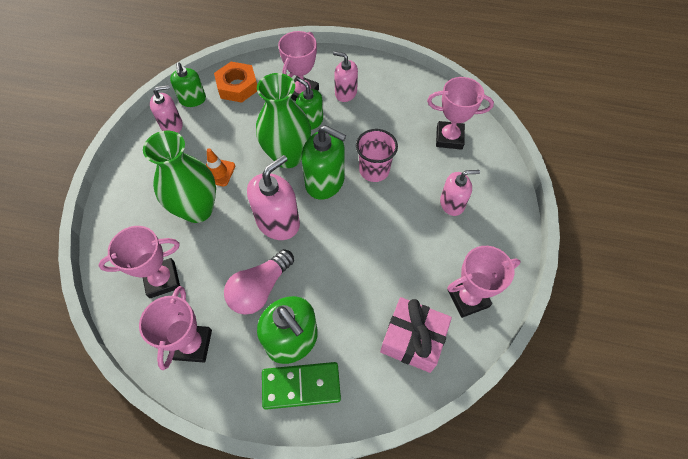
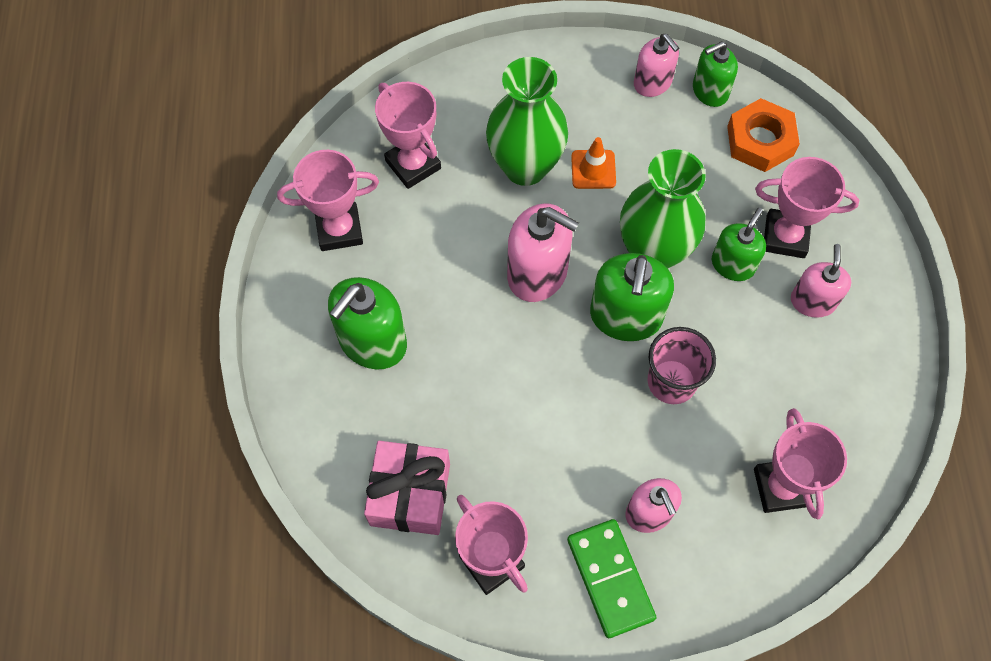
camera: 75 degrees right, 5 degrees up
pink light bulb [224,249,294,315] -> none
green domino [262,362,341,410] -> green domino moved to [567,519,656,638]

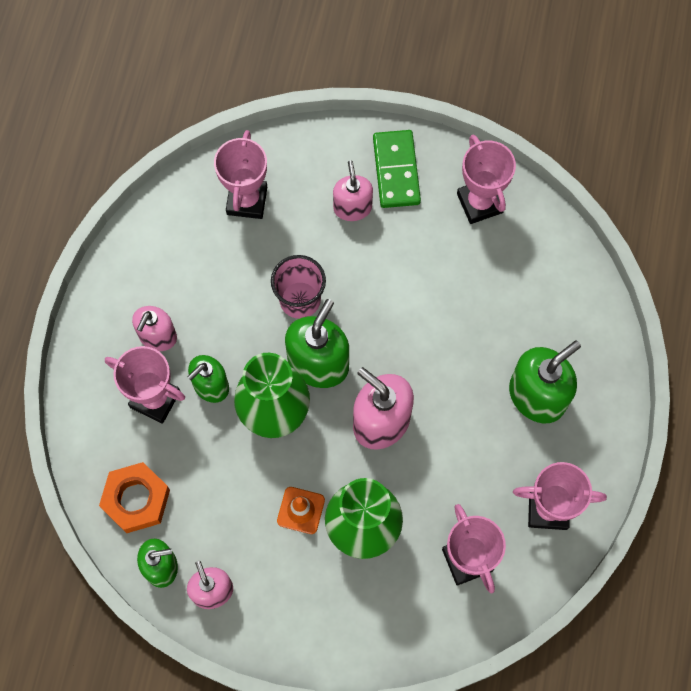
camera: 165 degrees left, 5 degrees up
pink gift [364,441,450,535] -> none

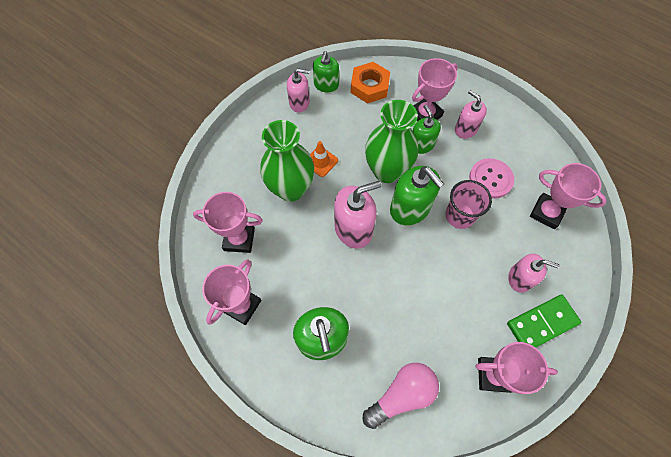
camera: 115 degrees right, 5 degrees down
green domino [373,130,421,208] -> green domino turned 45 degrees counterclockwise [507,295,581,348]
none -> pink light bulb [363,363,439,429]
none -> pink button [469,158,514,199]

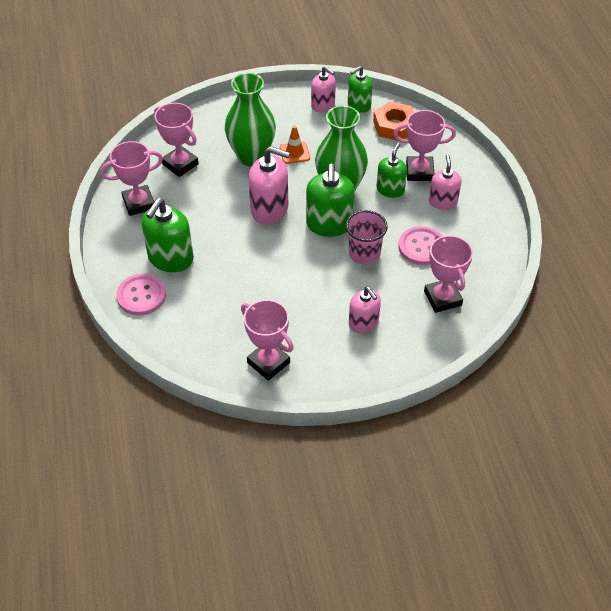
camera: 40 degrees right, 15 degrees down
pink light bulb [363,363,439,429] -> none
green domino [507,295,581,348] -> none
none -> pink button [116,274,166,315]

